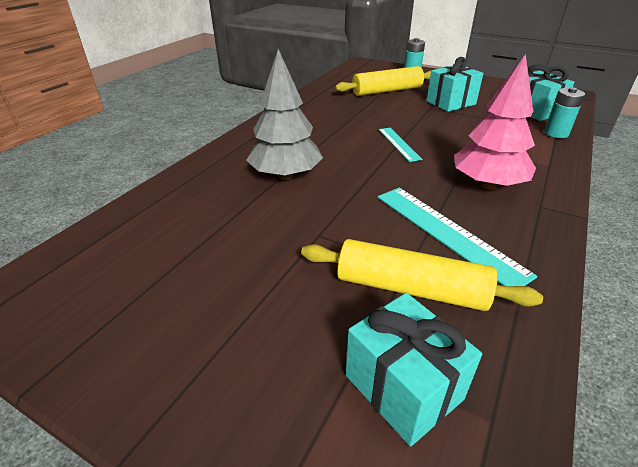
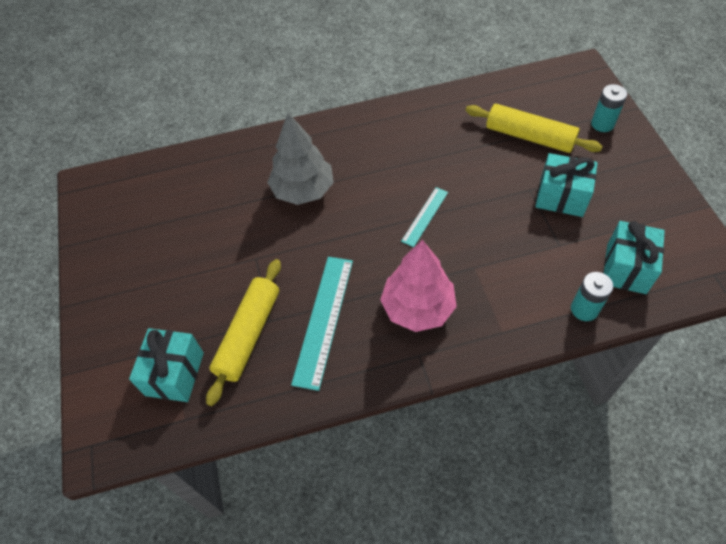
camera: 50 degrees right, 20 degrees up
yellow rolling pin [301,239,543,311] -> yellow rolling pin turned 45 degrees clockwise [206,259,281,406]

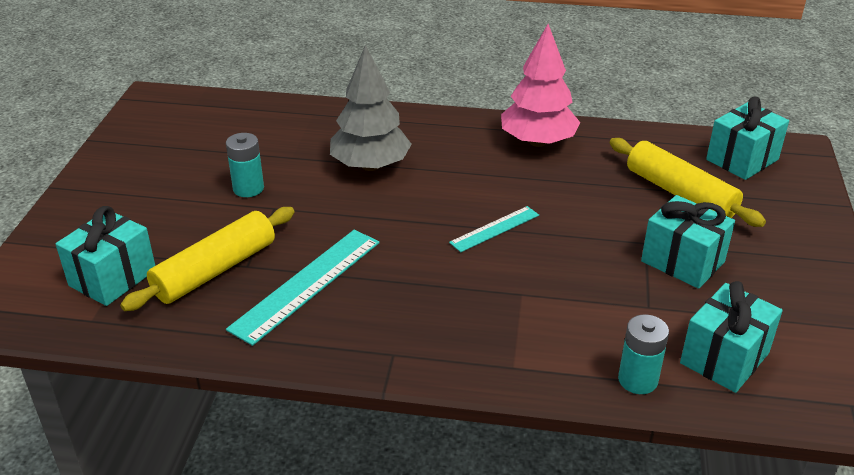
camera: 20 degrees right, 20 degrees down
pink tree [380,240,457,332] -> pink tree moved to [501,24,580,147]
turquoise battery [591,84,627,132] -> turquoise battery moved to [226,133,264,197]
none -> turquoise gift [706,97,789,180]

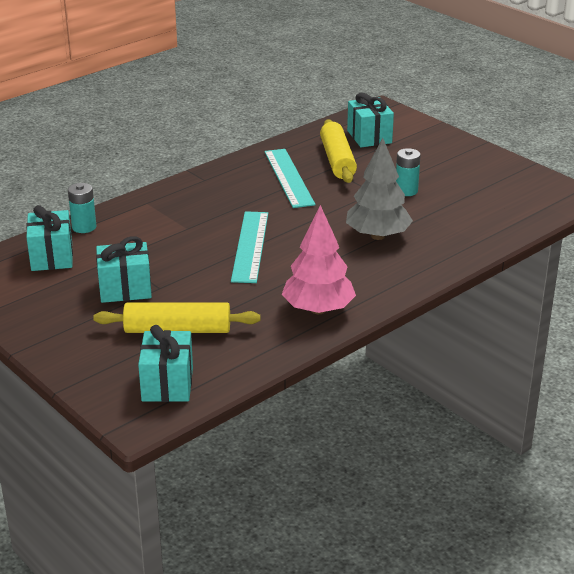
camera: 130 degrees right, 5 degrees down
turquoise ruler [449,206,539,252] -> turquoise ruler [231,211,268,283], size x1.75

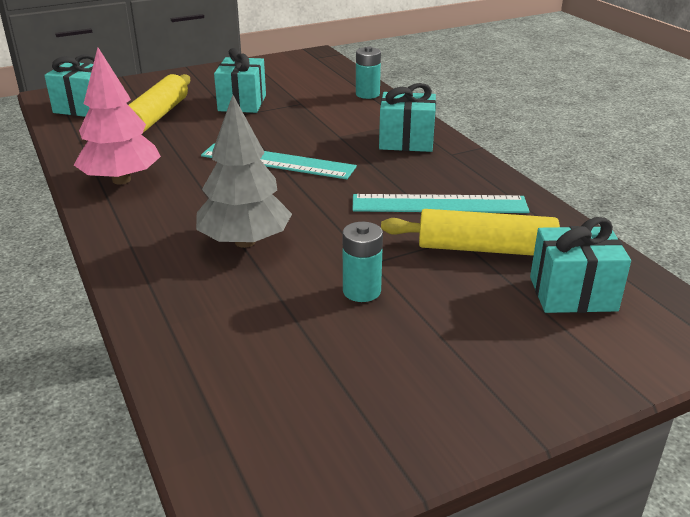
camera: 105 degrees right, 0 degrees up
turquoise gift [26,205,73,271] -> turquoise gift moved to [379,83,436,152]

